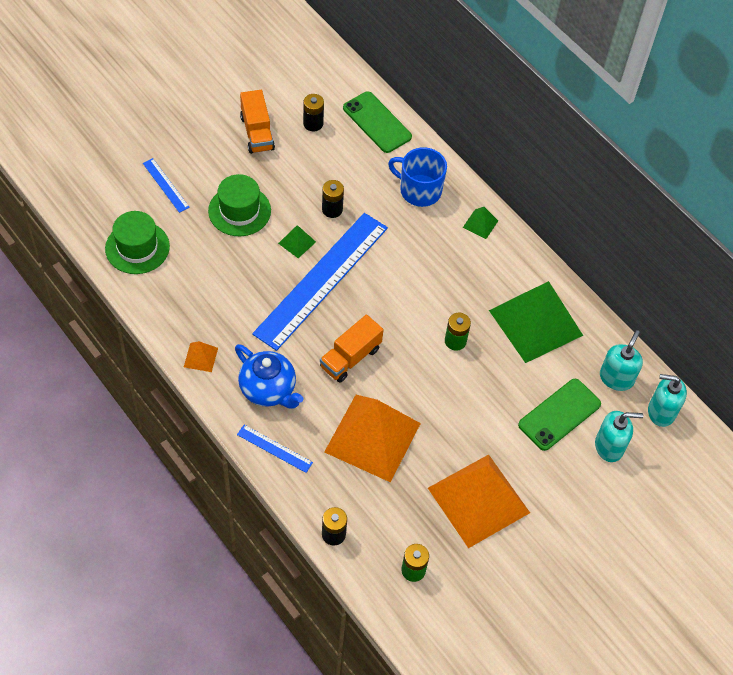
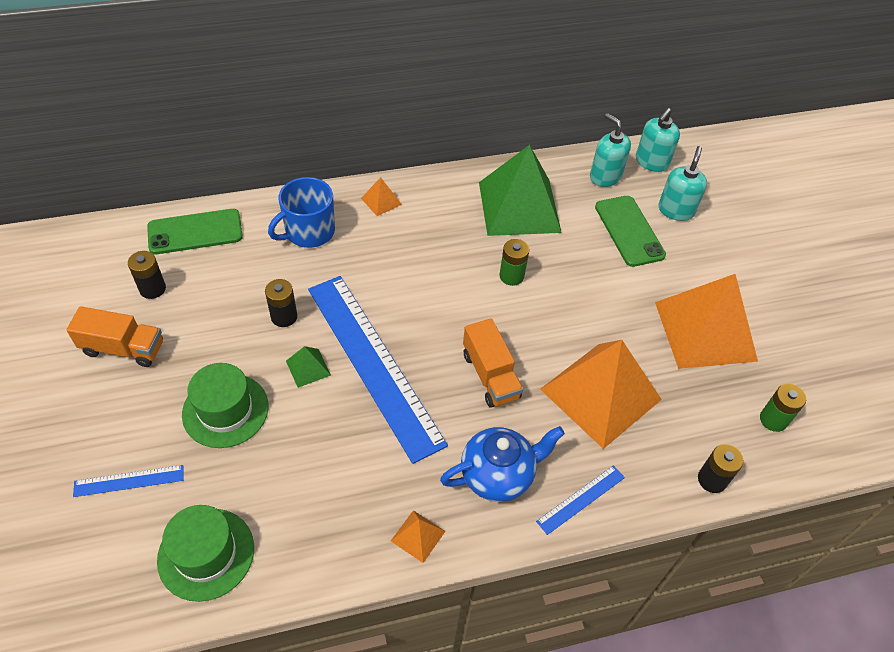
camera: 65 degrees left, 5 degrees down
green pyramid [463,207,498,239] -> orange pyramid [361,177,402,216]

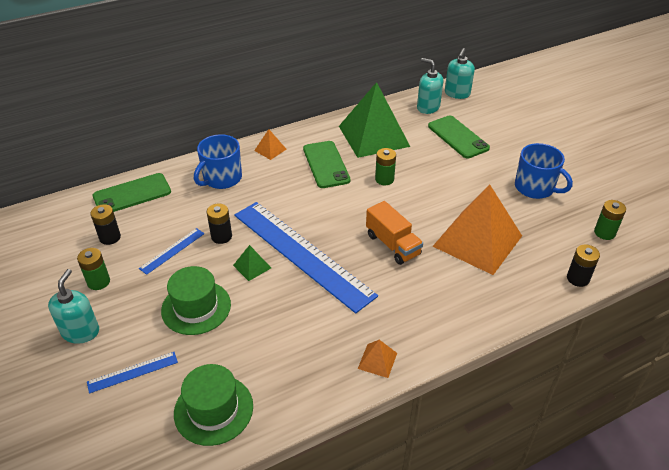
camera: 10 degrees left, 10 degrees down
orange truck [66,306,163,367] -> green battery [77,248,110,290]
blue teapot [440,426,565,502] -> none
blue ruler [536,465,625,535] -> blue ruler moved to [139,228,204,275]
orange pyramid [655,274,758,369] -> blue mug [515,143,573,199]
turquoise soap dispenser [658,146,707,221] -> turquoise soap dispenser moved to [48,269,99,344]
none -> green phone [303,141,350,188]

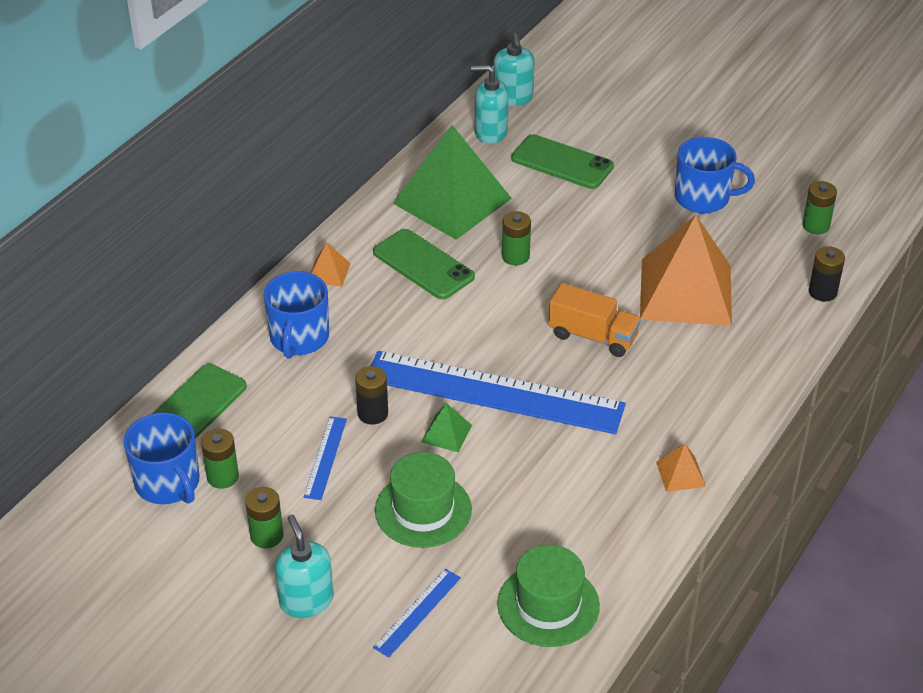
camera: 30 degrees left, 0 degrees up
black battery [90,204,121,245] -> green battery [201,429,239,489]
none -> blue mug [124,412,200,504]

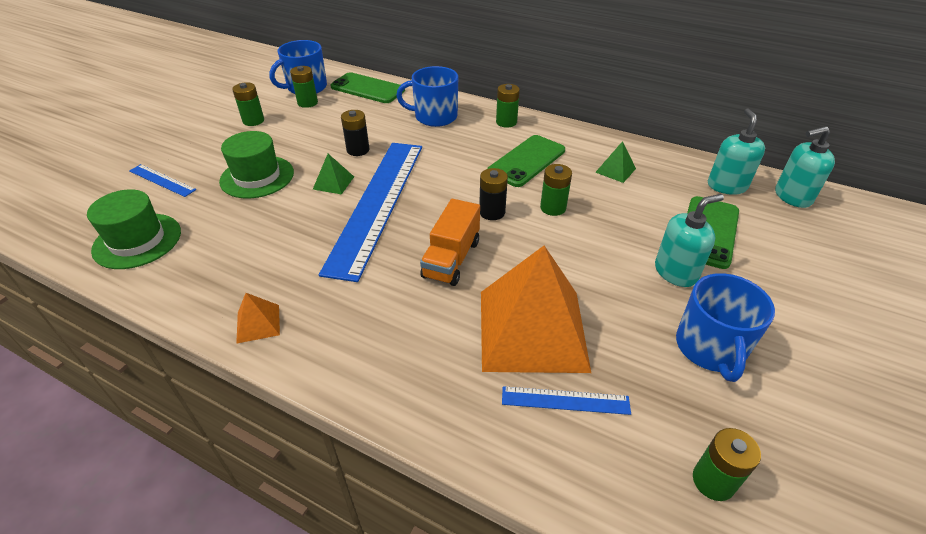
camera: 85 degrees right, 0 degrees up
turquoise soap dispenser [275,515,334,618] -> turquoise soap dispenser moved to [655,194,724,287]
blue ruler [303,416,347,500] -> blue ruler moved to [502,386,631,415]
orange pyramid [311,242,351,287] -> green battery [496,84,520,128]
green pyramid [393,125,512,240] -> green pyramid [595,141,636,183], size x0.40
black battery [809,246,845,302] -> black battery moved to [479,168,508,220]

